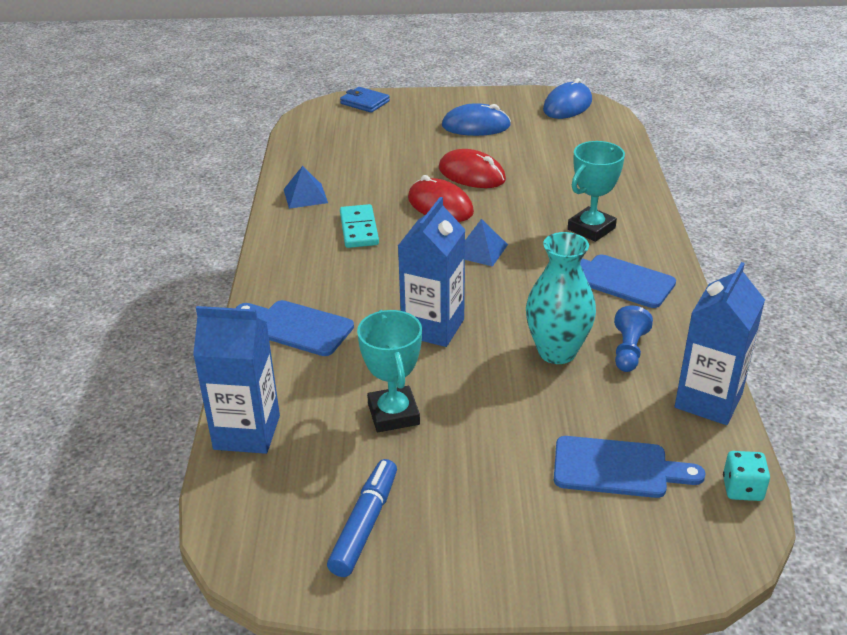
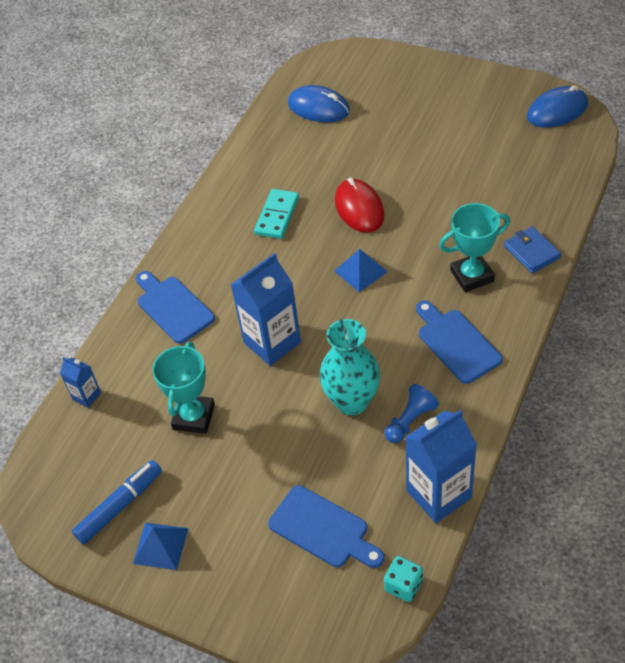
camera: 30 degrees right, 15 degrees up
blue carton [193,306,280,454] -> blue carton [60,357,101,408], size x0.49
blue pyramid [284,166,328,209] -> blue pyramid moved to [133,523,188,570]
blue wallet [340,87,390,113] -> blue wallet moved to [504,226,561,273]
red mouse [439,149,506,188] -> none
blue mouse [442,103,511,136] -> blue mouse moved to [288,85,350,123]

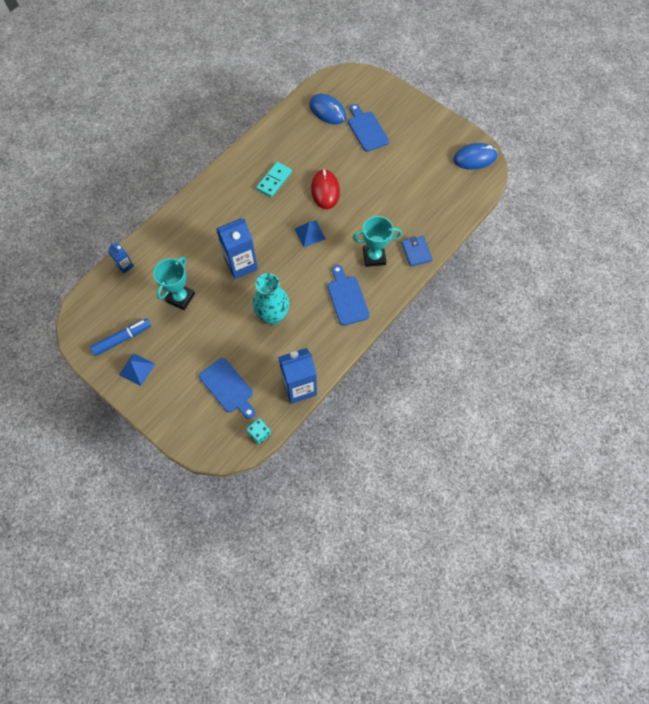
camera: 10 degrees right, 15 degrees up
blue cutting board [136,271,215,344] -> blue cutting board moved to [348,104,389,152]
blue pawn [385,384,439,443] -> none

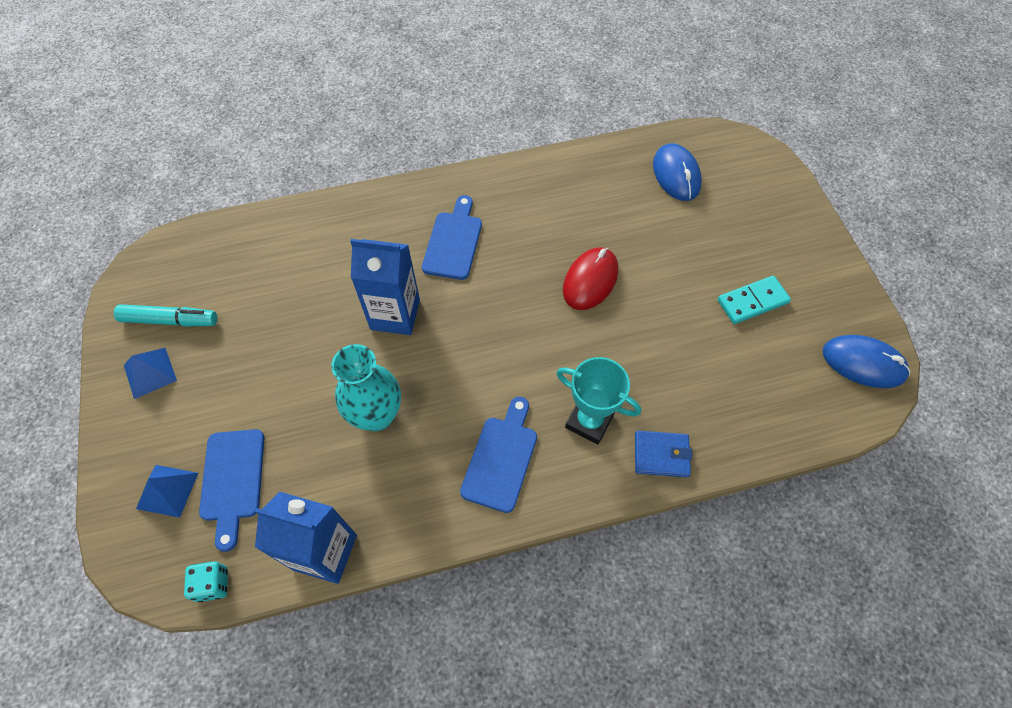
camera: 35 degrees right, 5 degrees down
blue marker [90,318,151,356] -> turquoise marker [114,304,217,327]
blue carton [108,243,134,273] -> none
turquoise trophy [153,257,195,310] -> none
turquoise domino [256,162,292,197] -> turquoise domino moved to [718,276,791,324]
blue pyramid [295,221,326,247] -> blue pyramid moved to [136,465,198,518]
blue cutting board [348,104,389,152] -> blue cutting board moved to [422,195,482,280]
blue wallet [401,236,432,267] -> blue wallet turned 75 degrees clockwise [635,431,692,477]

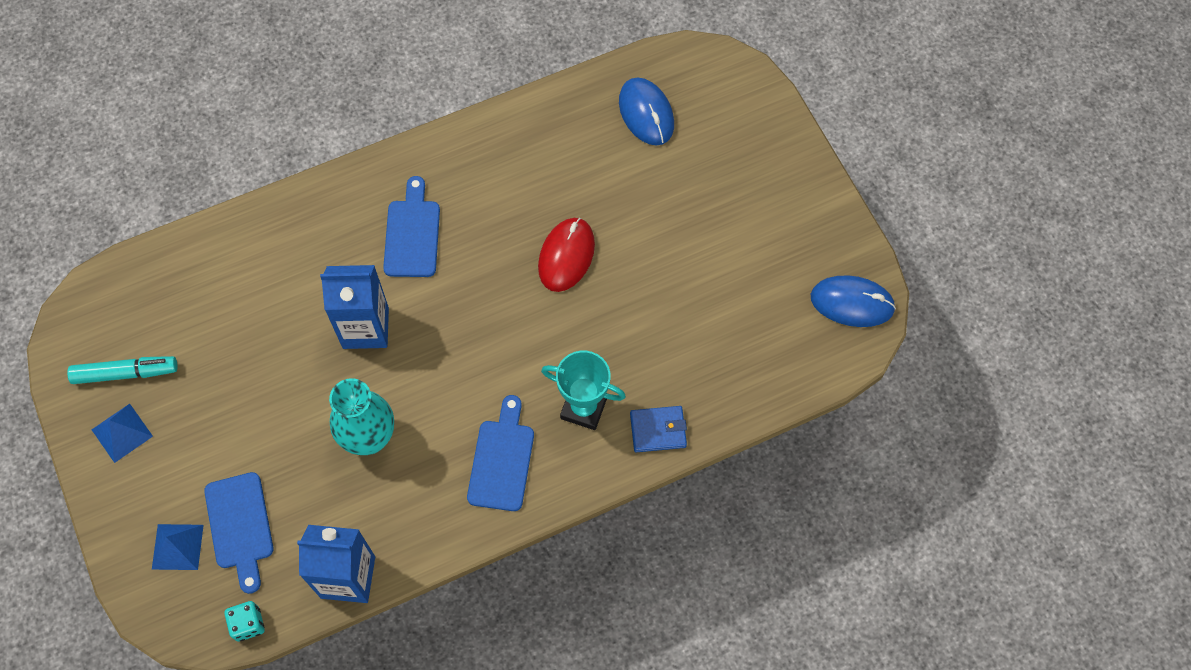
camera: 10 degrees left, 5 degrees up
turquoise domino [718,276,791,324] -> none

